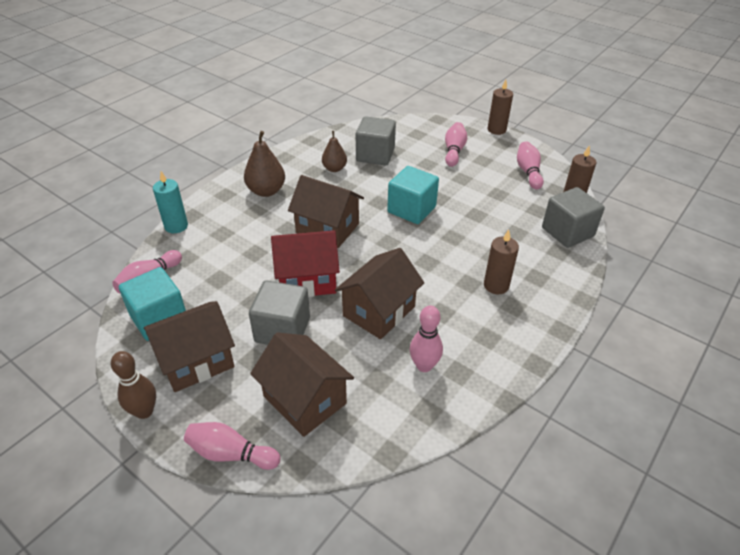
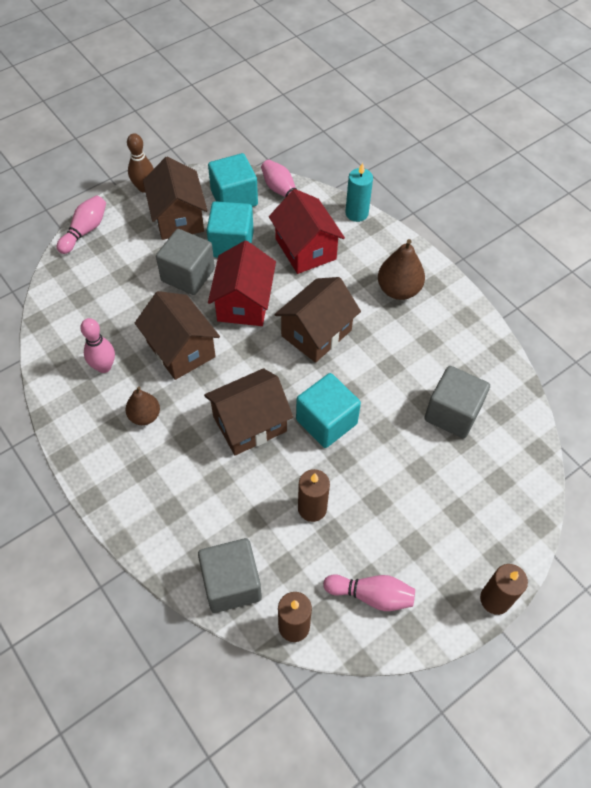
camera: 105 degrees right, 15 degrees up
brown house [250,332,354,437] -> brown house moved to [204,368,293,456]
brown pear [322,131,347,172] -> brown pear moved to [125,386,160,425]
pink bowling pin [445,122,467,167] -> none
brown candle [484,230,519,294] -> brown candle moved to [298,469,330,522]
none -> turquoise cube [207,201,254,258]
none -> red house [269,189,345,274]

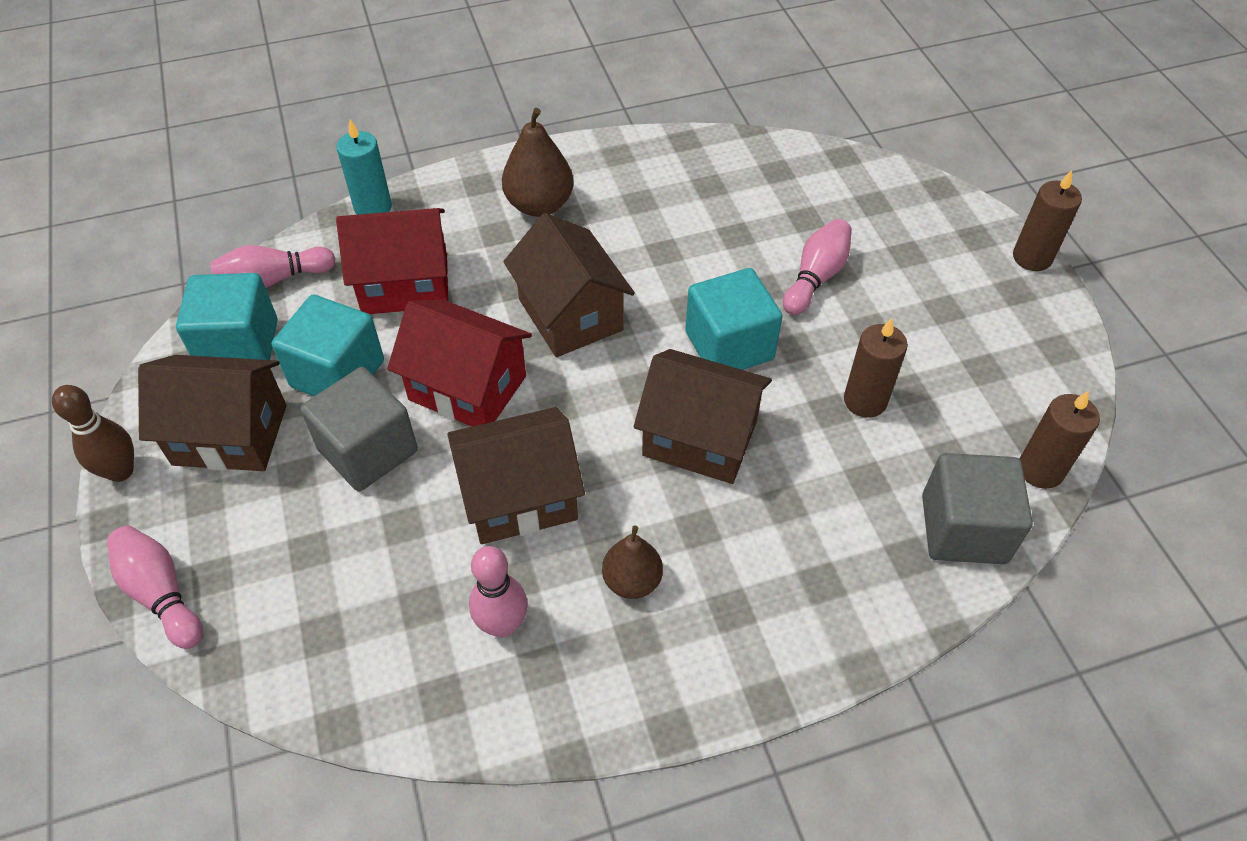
camera: 70 degrees left, 5 degrees down
brown house [204,368,293,456] -> brown house turned 60 degrees counterclockwise [634,349,772,484]
pink bowling pin [323,574,415,611] -> pink bowling pin moved to [783,219,852,315]
grey cube [424,366,490,438] -> none

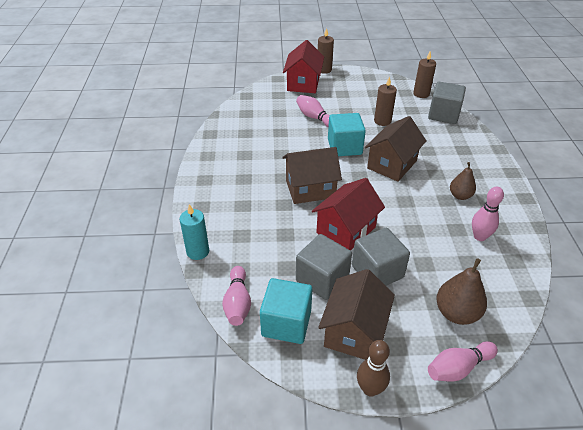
camera: 75 degrees left, 10 degrees down
turquoise cube [272,295,384,396] -> grey cube [296,234,352,300]
red house [336,208,448,314] -> red house moved to [283,40,324,93]
brown house [447,407,585,544] -> none
brown pear [502,108,574,217] -> brown pear moved to [436,258,487,325]

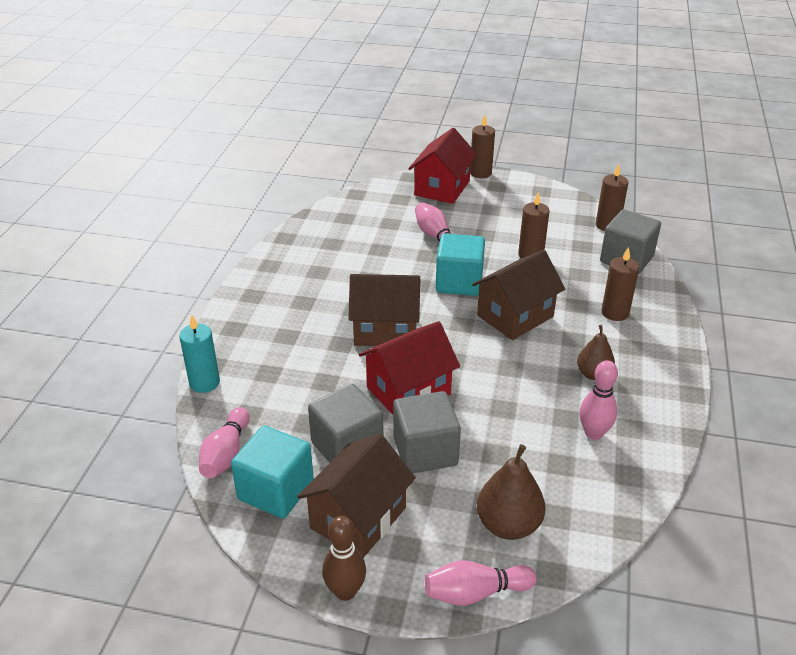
camera: 15 degrees right, 5 degrees down
none -> brown candle [601,247,639,321]

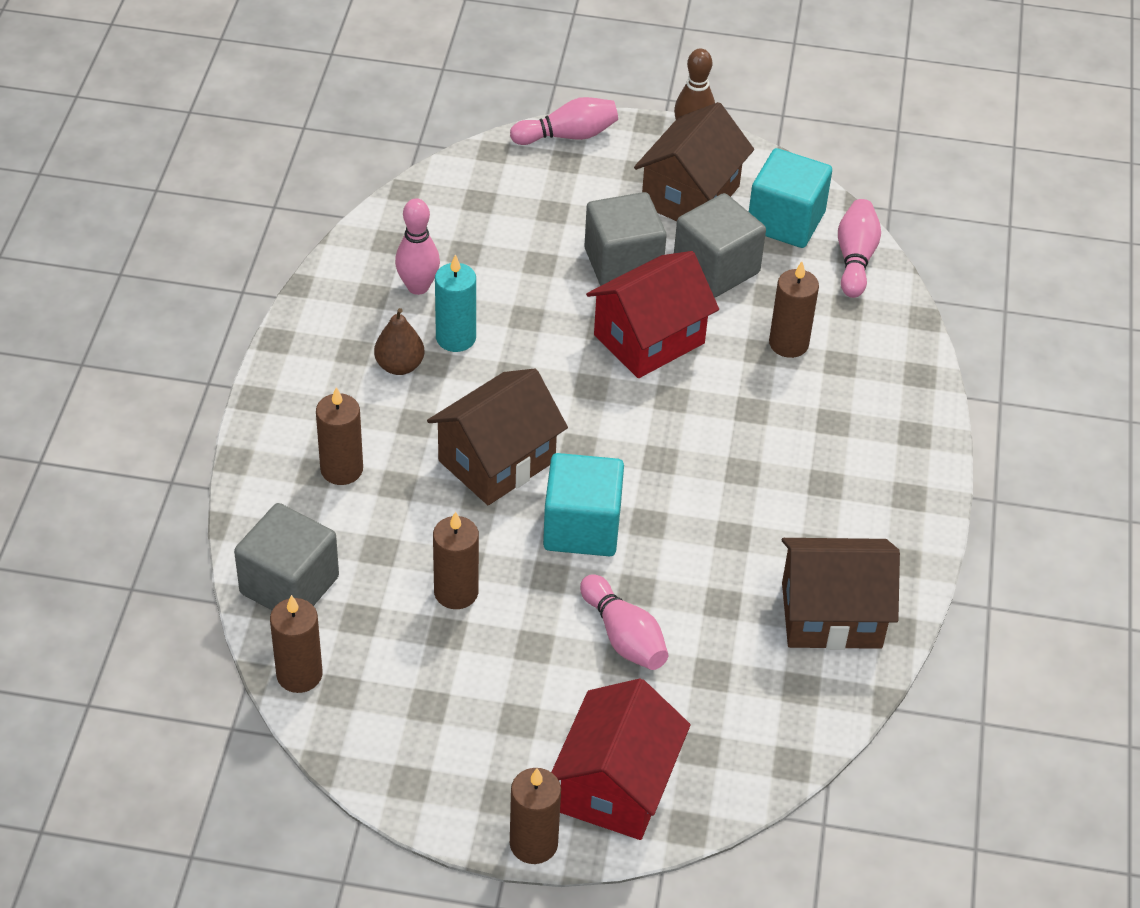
camera: 175 degrees right, 10 degrees up
turquoise candle [179,315,220,393] -> turquoise candle moved to [435,254,476,352]
brown house [348,274,420,346] -> brown house moved to [782,538,900,650]
brown pear [477,444,545,540] -> none
none -> brown candle [769,261,819,358]

